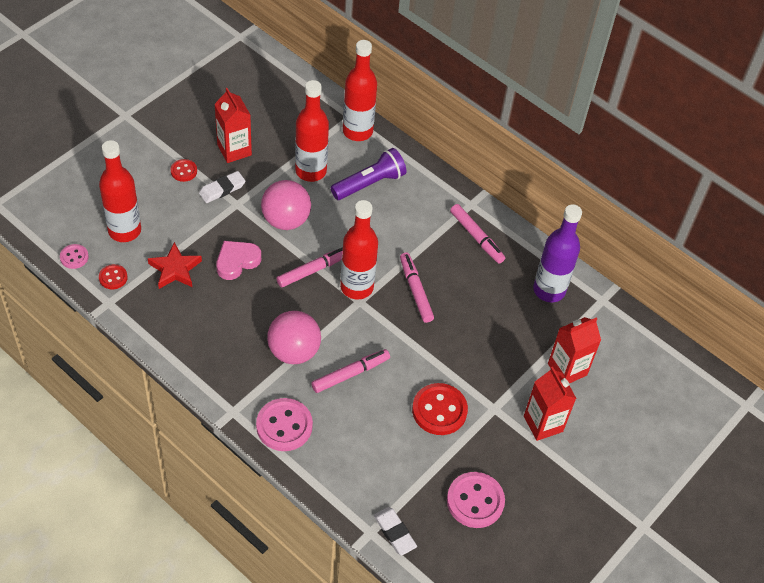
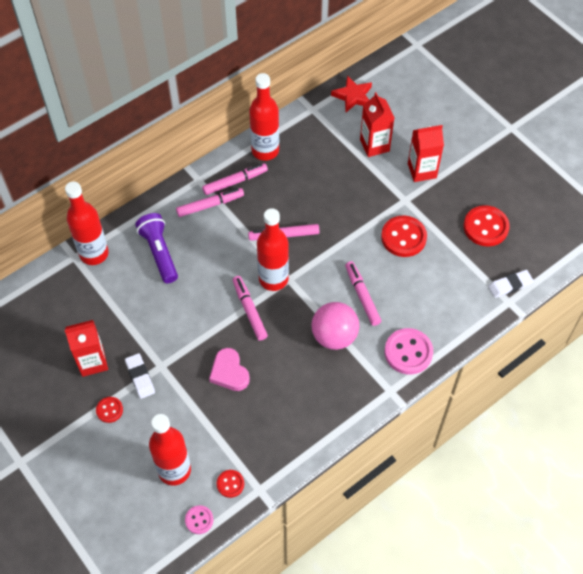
camera: 75 degrees left, 5 degrees up
red star [148,242,202,289] -> red star moved to [331,75,372,112]
pink ball [261,180,311,230] -> none
red bottle [295,80,329,182] -> red bottle moved to [249,73,279,161]
pink button [447,472,505,528] -> red button [464,205,510,247]
purple bottle [533,204,582,303] -> none
none -> pink marker [176,188,244,217]

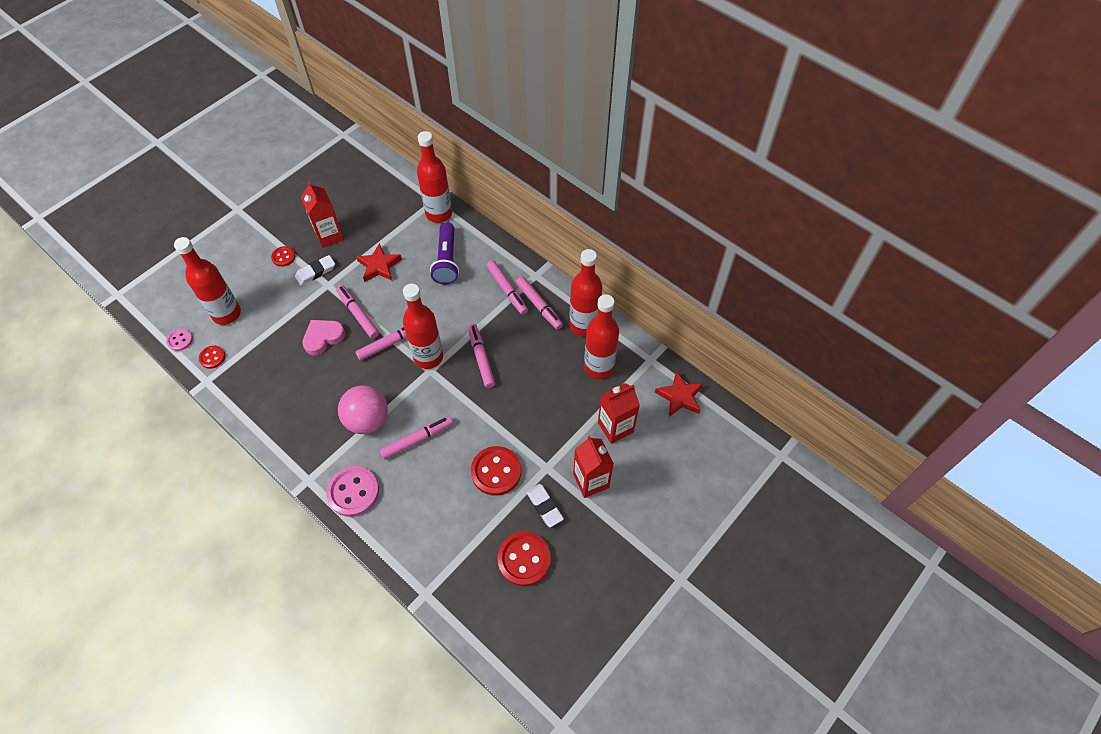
camera: 80 degrees right, 0 degrees up
purple flashlight [135,213,178,283] -> purple flashlight turned 120 degrees clockwise [430,222,459,285]
white eraser [488,270,534,298] -> white eraser moved to [526,484,564,527]
none -> pink marker [336,285,379,339]
none -> red star [356,243,402,282]
none -> red bottle [584,294,619,379]

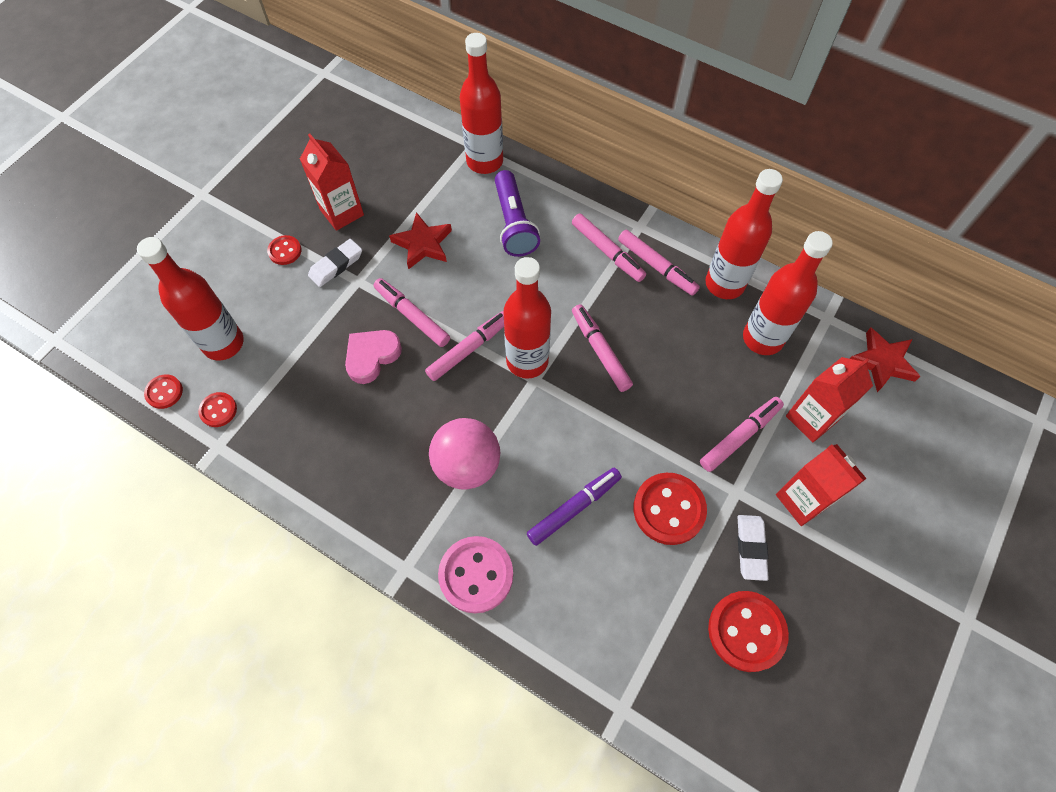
camera: 10 degrees left, 5 degrees up
pink button [166,328,193,351] -> red button [144,374,183,409]
pink marker [379,416,453,460] -> pink marker moved to [700,397,784,472]
white eraser [526,484,564,527] -> white eraser turned 45 degrees clockwise [738,515,769,581]
none -> purple marker [527,468,622,546]

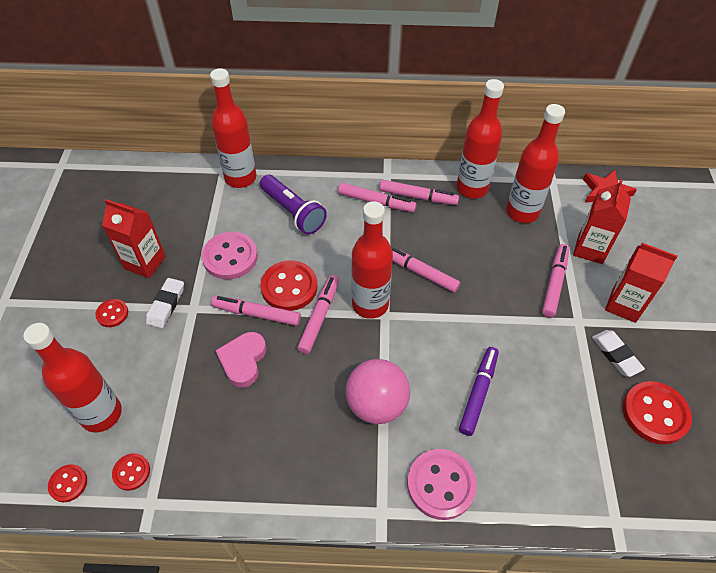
camera: 30 degrees left, 10 degrees down
red star [389,212,452,269] -> pink button [202,232,258,279]
red button [633,473,707,545] -> red button moved to [260,260,317,311]

